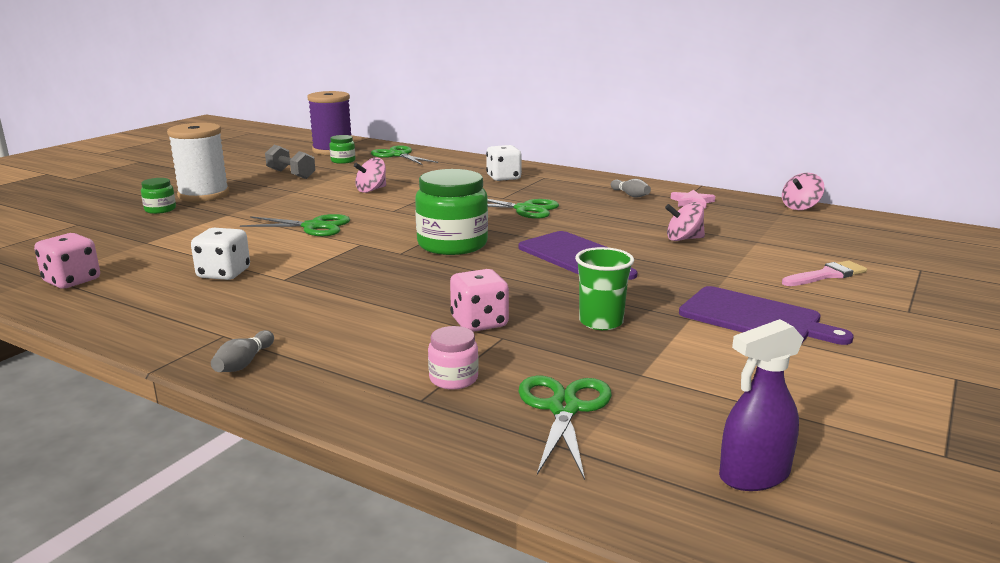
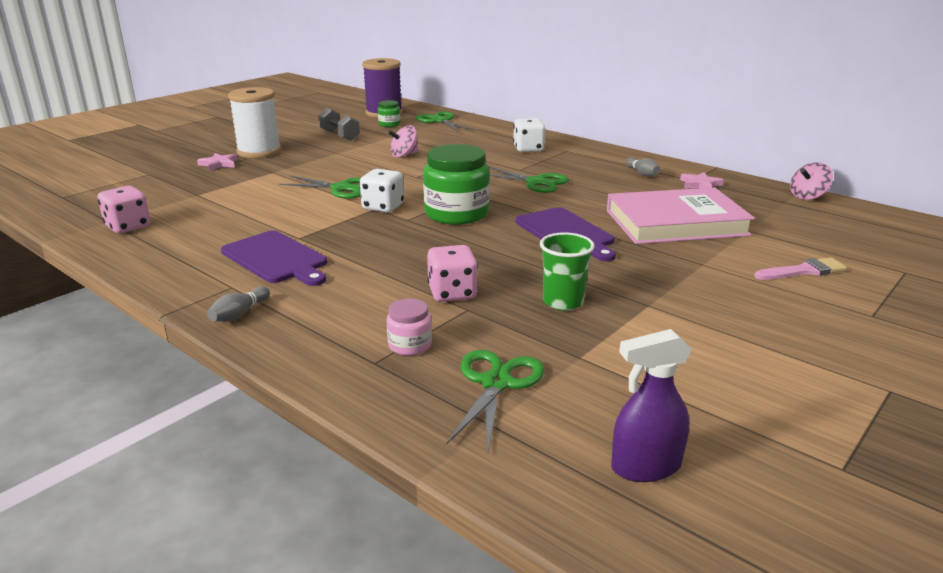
camera: 10 degrees right, 5 degrees up
green jar [141,178,176,214] -> pink star [197,153,238,171]
white dice [191,228,250,280] -> white dice moved to [360,169,404,212]
pink spinning top [665,202,705,241] -> pink book [607,187,755,244]
purple cutting board [679,286,854,345] -> purple cutting board moved to [221,230,327,286]

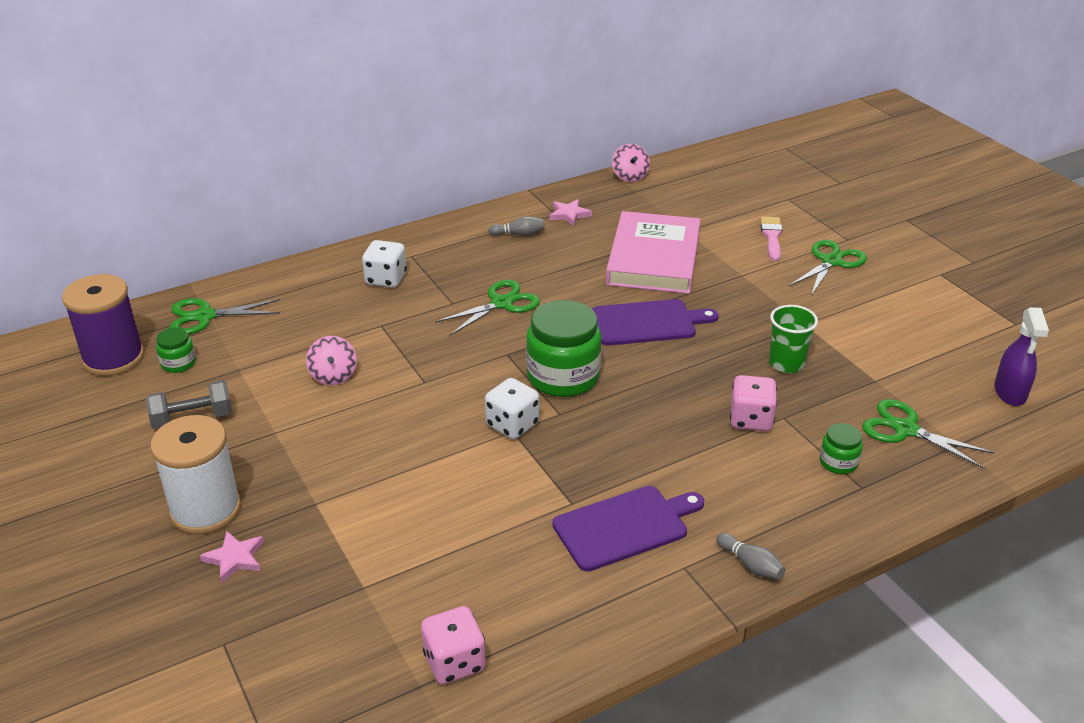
camera: 70 degrees left, 10 degrees up
green scissors [279,176,361,199] -> green scissors moved to [789,240,867,296]
pink jar [386,298,432,356] -> green jar [820,423,863,474]

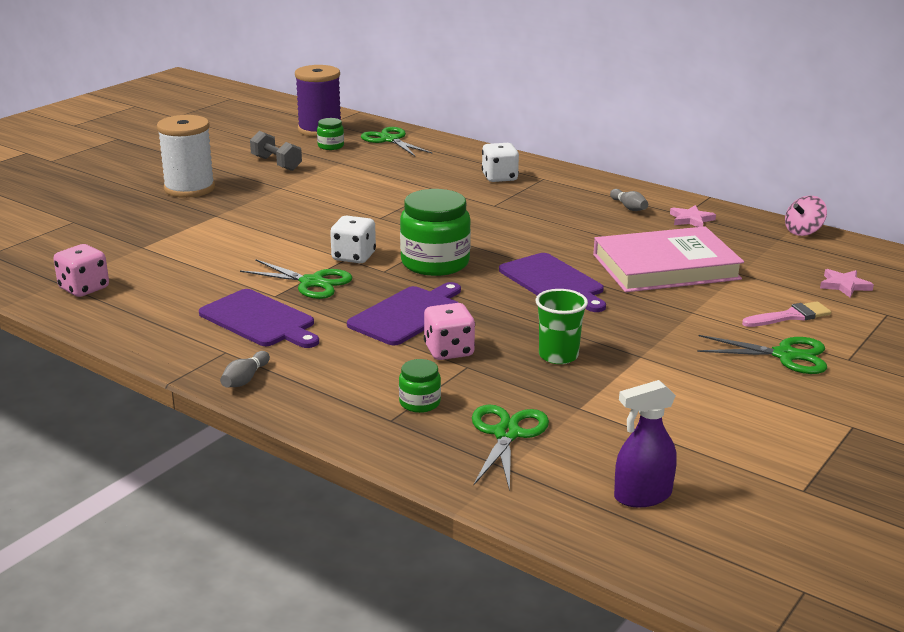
camera: 65 degrees right, 10 degrees down
pink star [200,531,264,583] -> pink star moved to [820,269,874,297]
pink spinning top [306,336,357,385] -> none
green scissors [435,280,540,336] -> green scissors moved to [240,259,352,299]
none -> purple cutting board [347,282,461,345]

